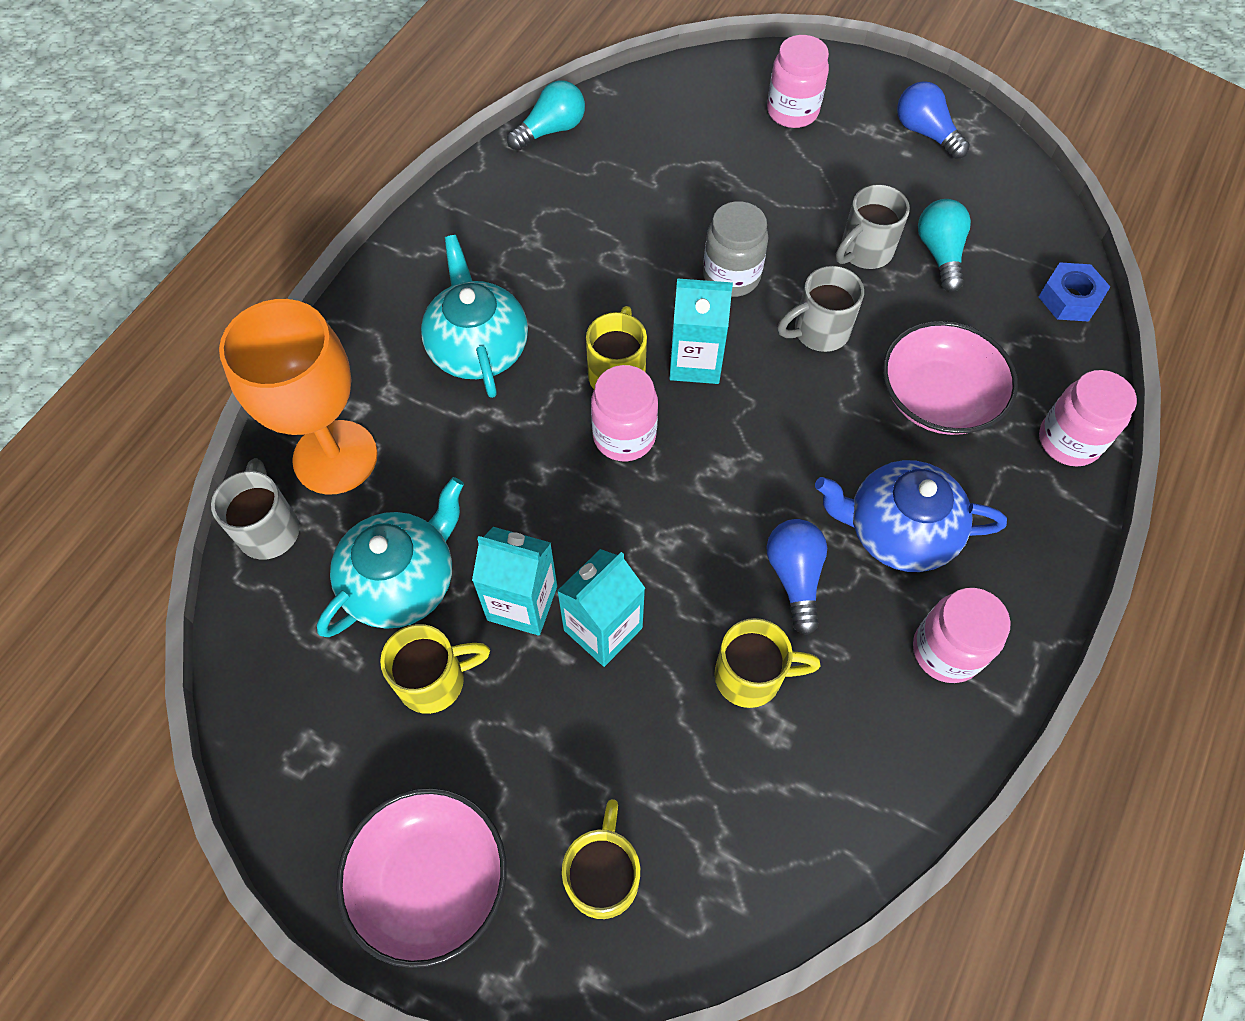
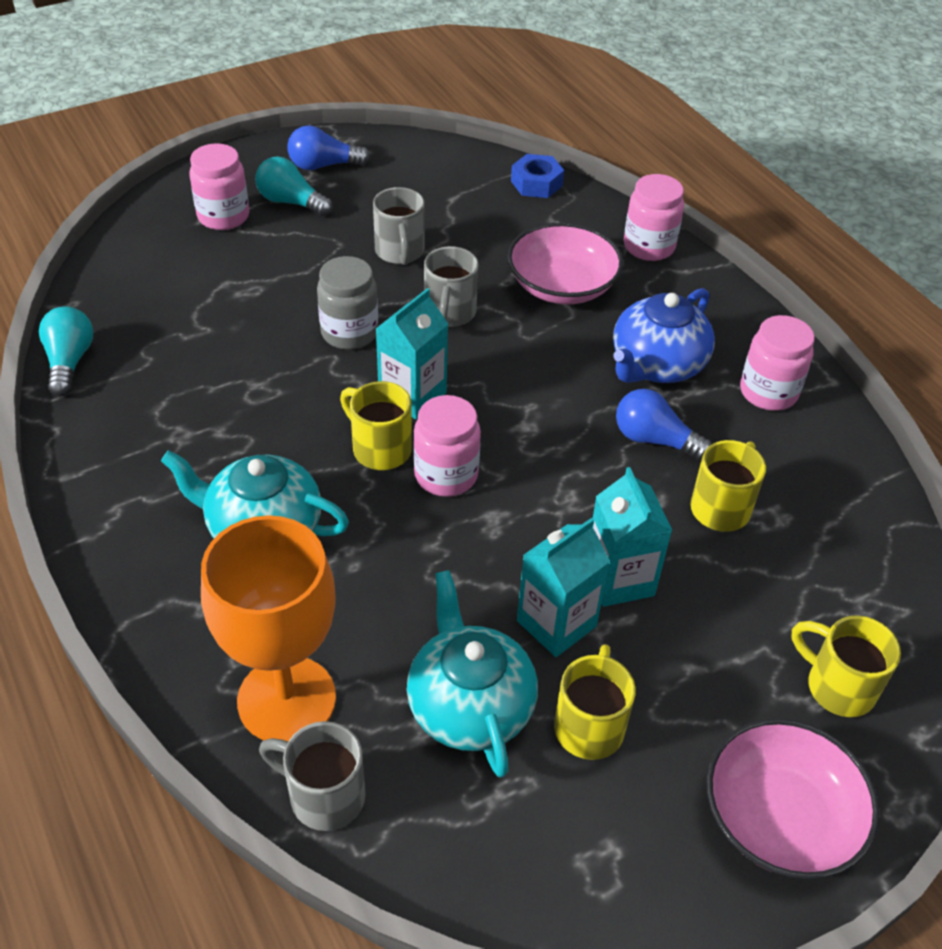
camera: 60 degrees left, 15 degrees down
turquoise light bulb [918,199,971,292] -> turquoise light bulb moved to [255,157,333,216]

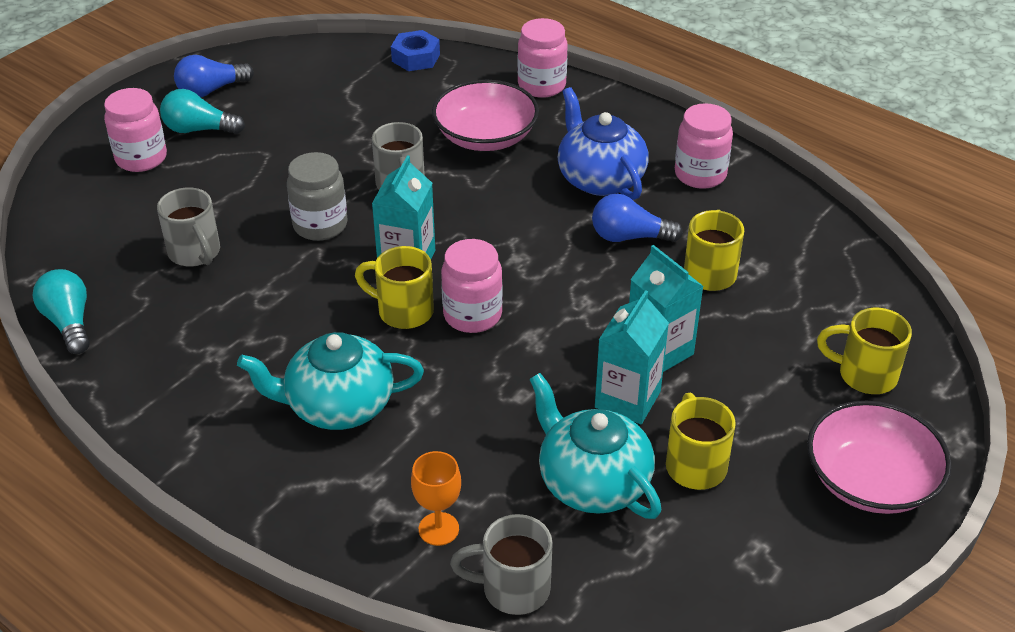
camera: 20 degrees left, 5 degrees down
orange goblet [201,515,336,741] -> orange goblet [411,451,461,546], size x0.45
grey mug [373,187,425,265] -> grey mug moved to [157,187,220,267]
blue teapot [613,288,715,383] -> blue teapot turned 135 degrees clockwise [558,87,649,200]

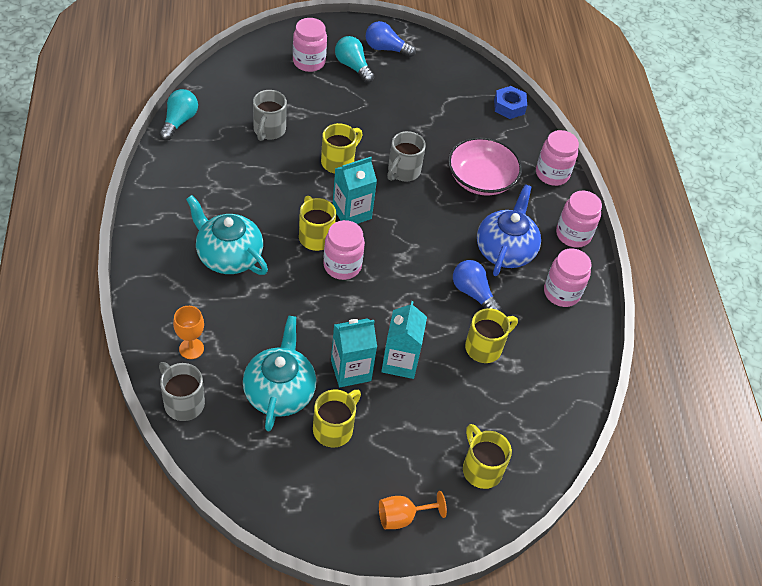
camera: 40 degrees right, 10 degrees up
grey jar [287,152,347,241] -> yellow mug [321,123,363,173]
pink bowl [807,401,952,514] -> orange goblet [379,491,447,529]
none -> pink jar [556,191,602,248]

